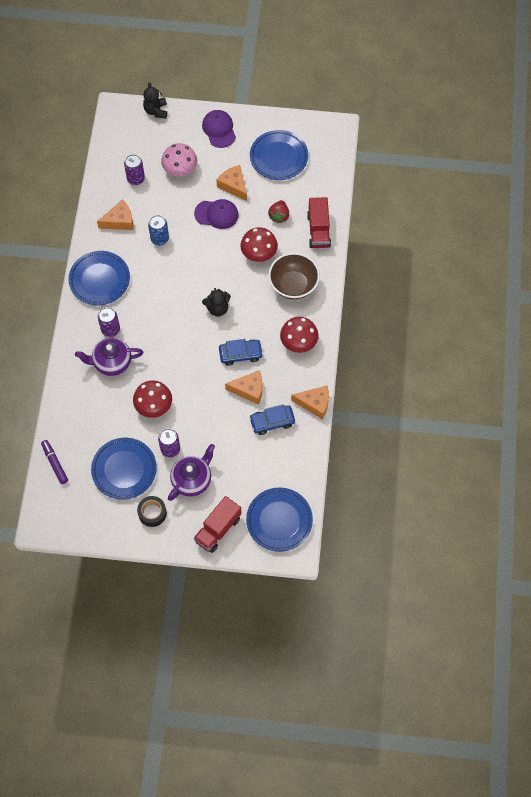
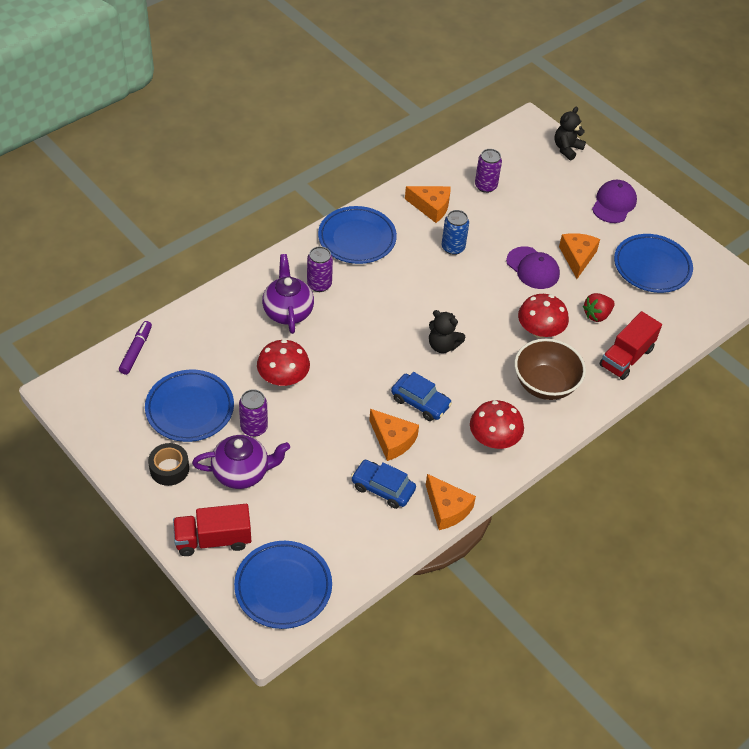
camera: 40 degrees right, 15 degrees down
purple teapot [75,338,144,376] -> purple teapot turned 45 degrees clockwise [262,254,314,334]
pink mushroom [161,143,197,176] -> none

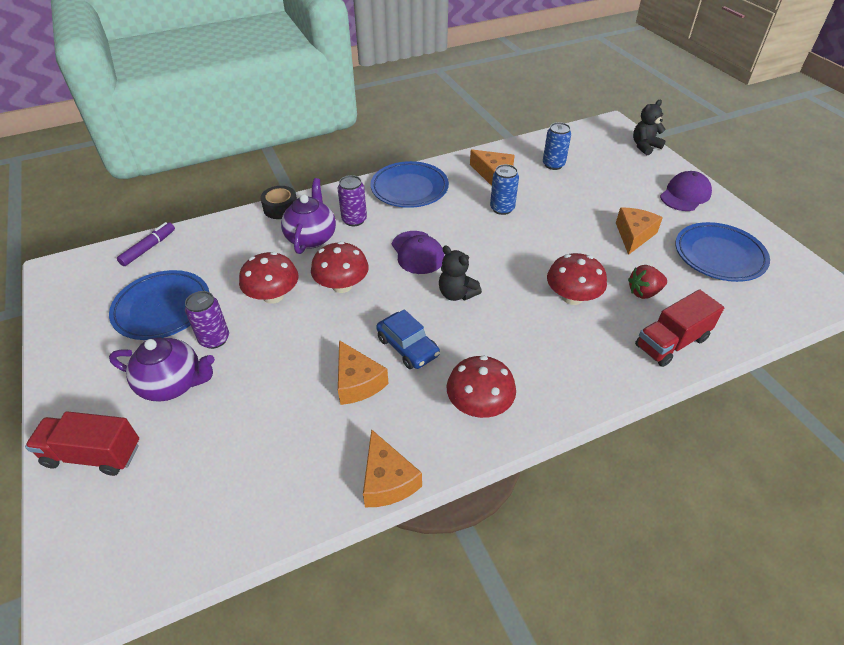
camera: 20 degrees right, 5 degrees down
black tape [148,443,189,486] -> black tape moved to [260,186,297,219]
blue plate [234,541,332,629] -> none
blue car [351,460,416,509] -> none
purple can [475,149,502,193] -> blue can [543,122,571,170]
purple cap [506,246,560,289] -> purple cap moved to [392,231,445,274]
brown bowl [514,339,586,400] -> none
none -> red mushroom [311,241,369,293]

